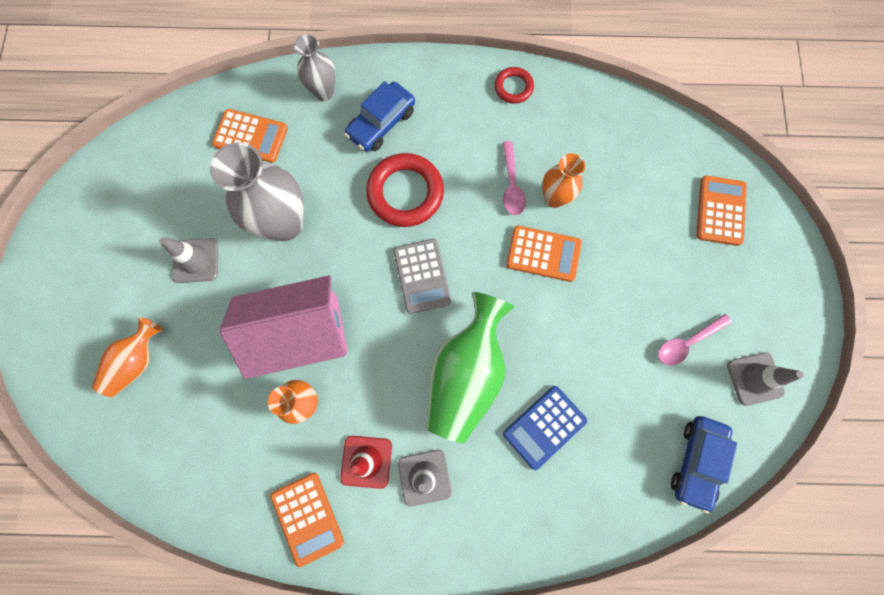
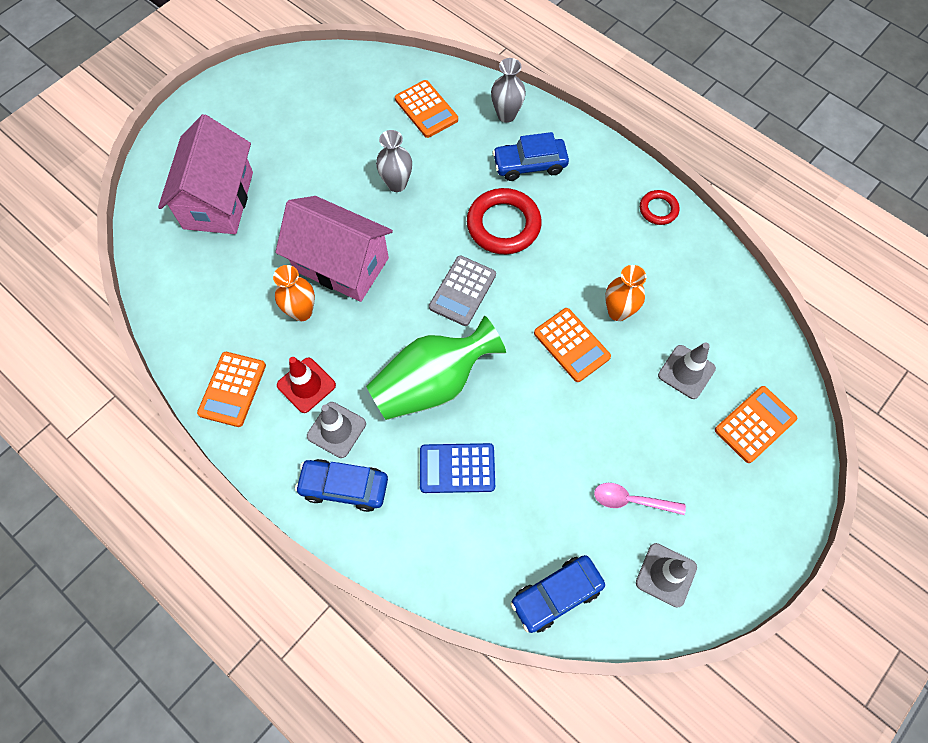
camera: 40 degrees right, 10 degrees down
orange vase [92,317,163,397] -> pink house [158,114,253,234]
grey traffic cone [159,237,218,283] -> grey traffic cone moved to [658,343,716,399]
grey vase [210,142,304,241] -> grey vase [376,130,412,192], size x0.57
pink spoon [503,141,526,215] -> none
none -> blue car [295,459,388,512]

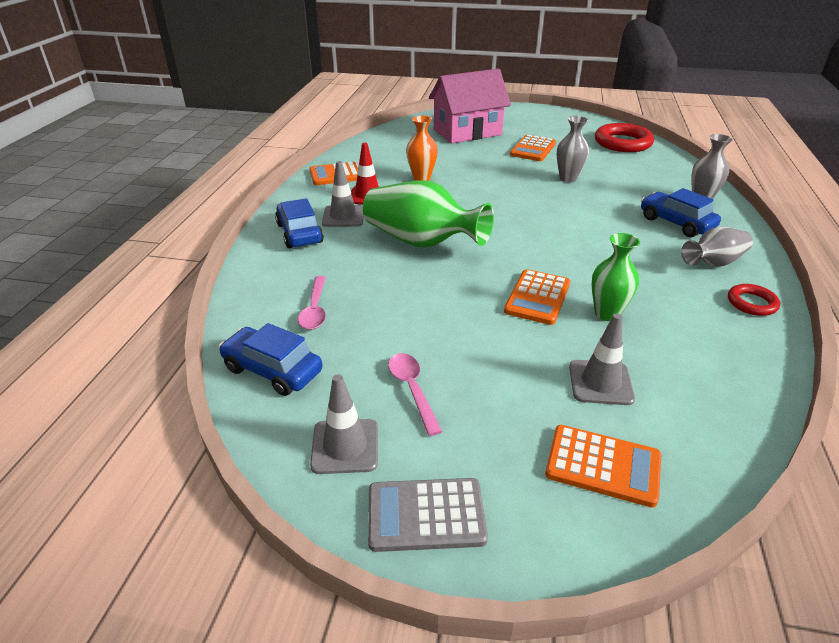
camera: 60 degrees right, 30 degrees down
pink house [276,196,393,302] -> none
orange calculator [395,80,458,138] -> orange calculator moved to [510,135,556,161]
blue calculator [420,443,495,493] -> none
grey calculator [429,256,496,326] -> grey calculator moved to [368,478,488,552]
red ring [467,188,542,254] -> red ring moved to [595,123,654,152]
orange vase [605,265,646,321] -> green vase [592,233,640,321]
none -> pink spoon [298,276,326,330]
none -> grey vase [681,227,753,266]

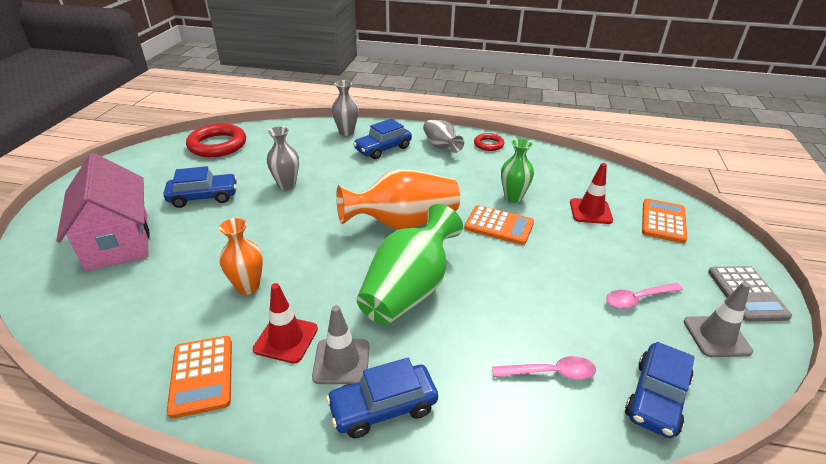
camera: 90 degrees left, 0 degrees up
orange calculator [510,135,556,161] -> blue car [164,166,237,208]
grey traffic cone [569,314,635,405] -> red traffic cone [570,163,613,224]
none -> orange vase [336,169,460,230]

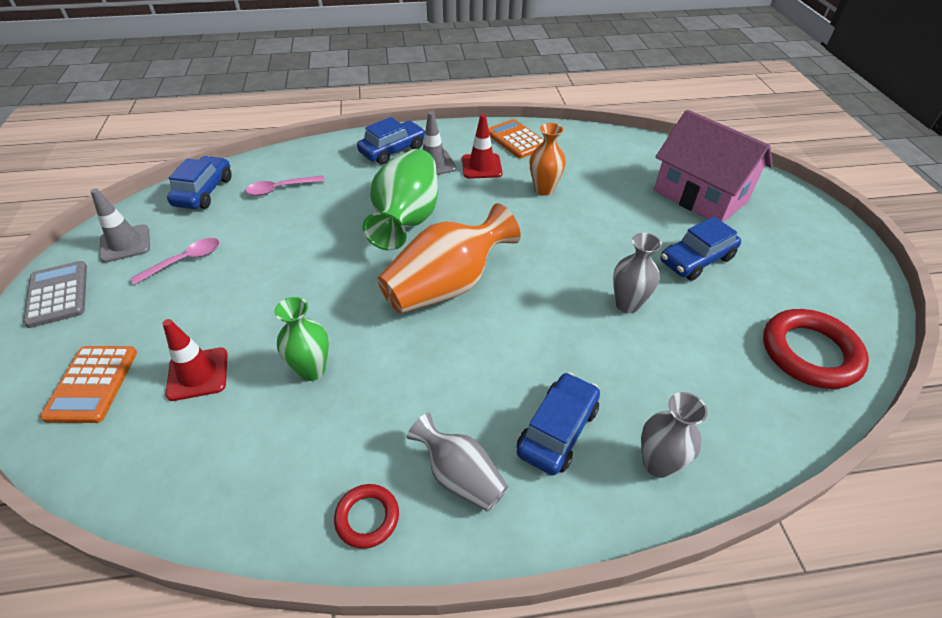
camera: 160 degrees right, 10 degrees up
orange calculator [464,205,534,245] -> none

